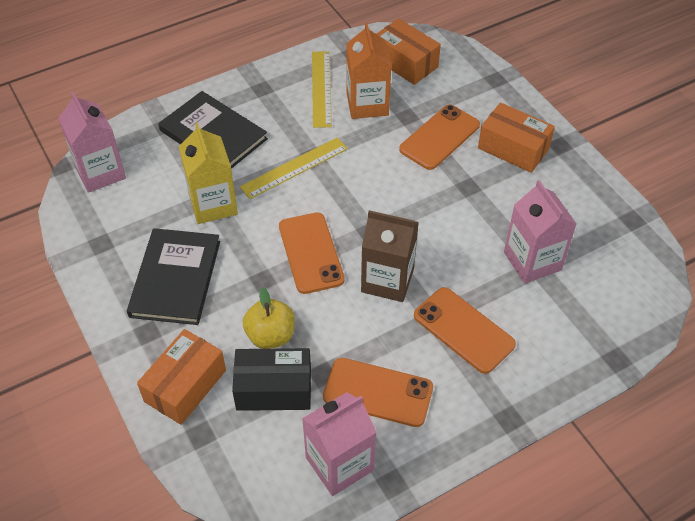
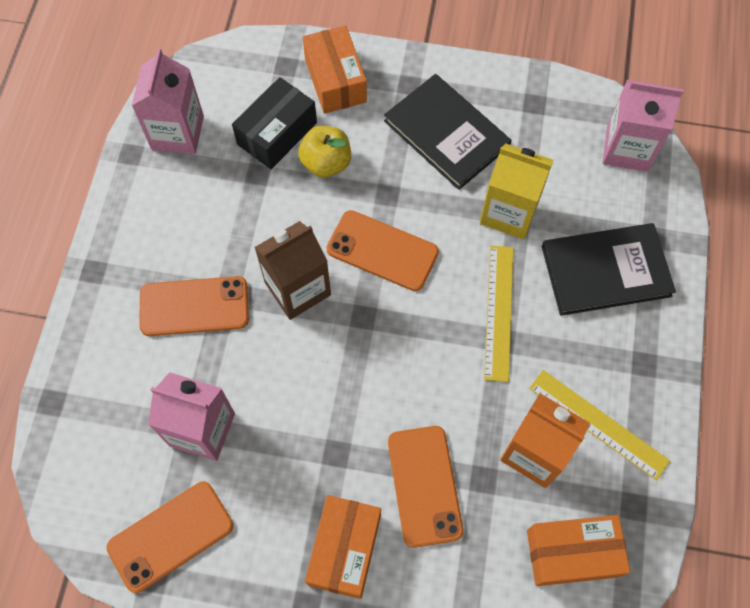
camera: 130 degrees right, 15 degrees up
orange phone [323,358,433,427] -> orange phone moved to [106,482,233,593]
orange box [478,103,555,173] -> orange box turned 60 degrees counterclockwise [305,495,381,599]

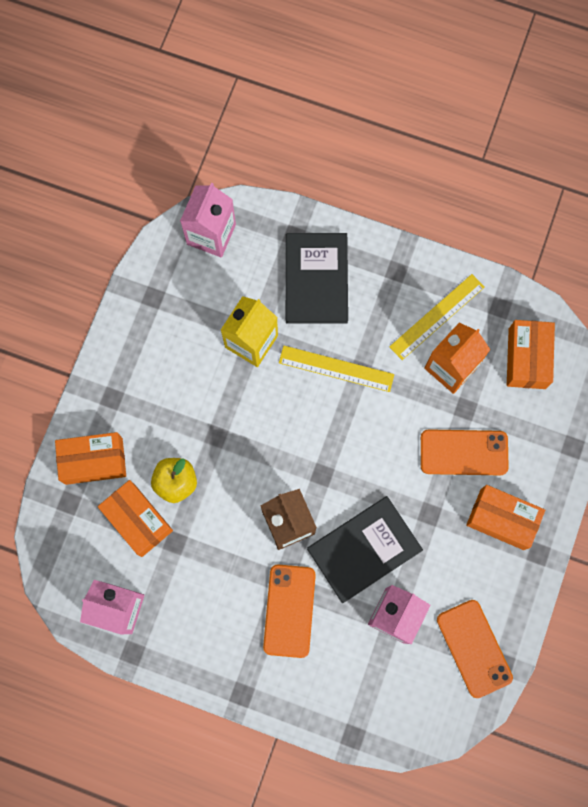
camera: 80 degrees left, 10 degrees up
black box [232,77,317,169] -> orange box [98,480,173,557]
orange phone [327,210,439,291] -> none
black book [384,74,512,190] -> black book moved to [307,496,423,603]

